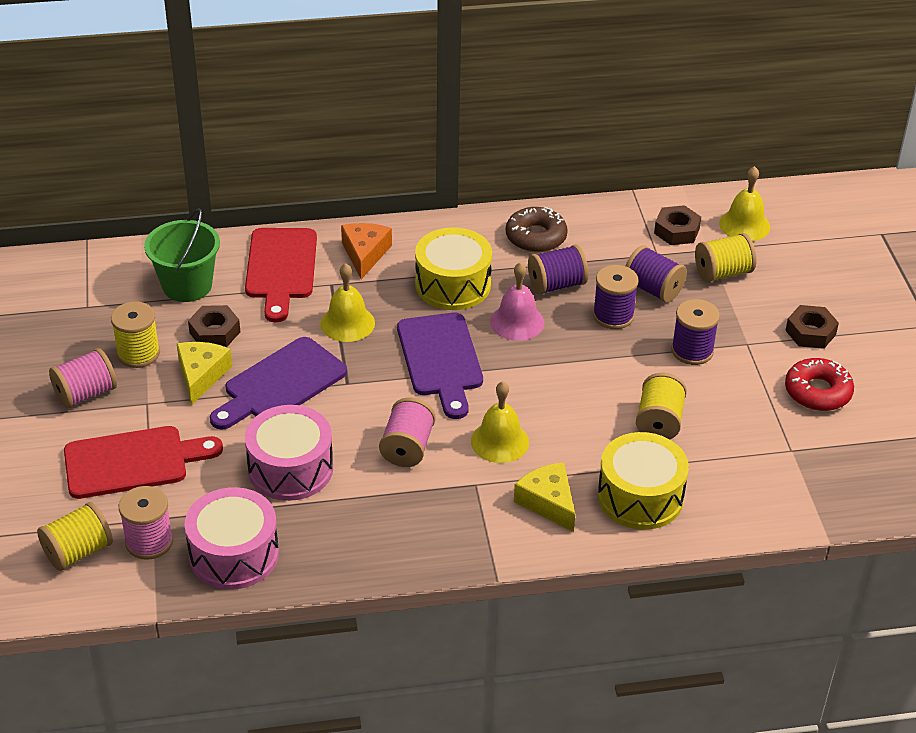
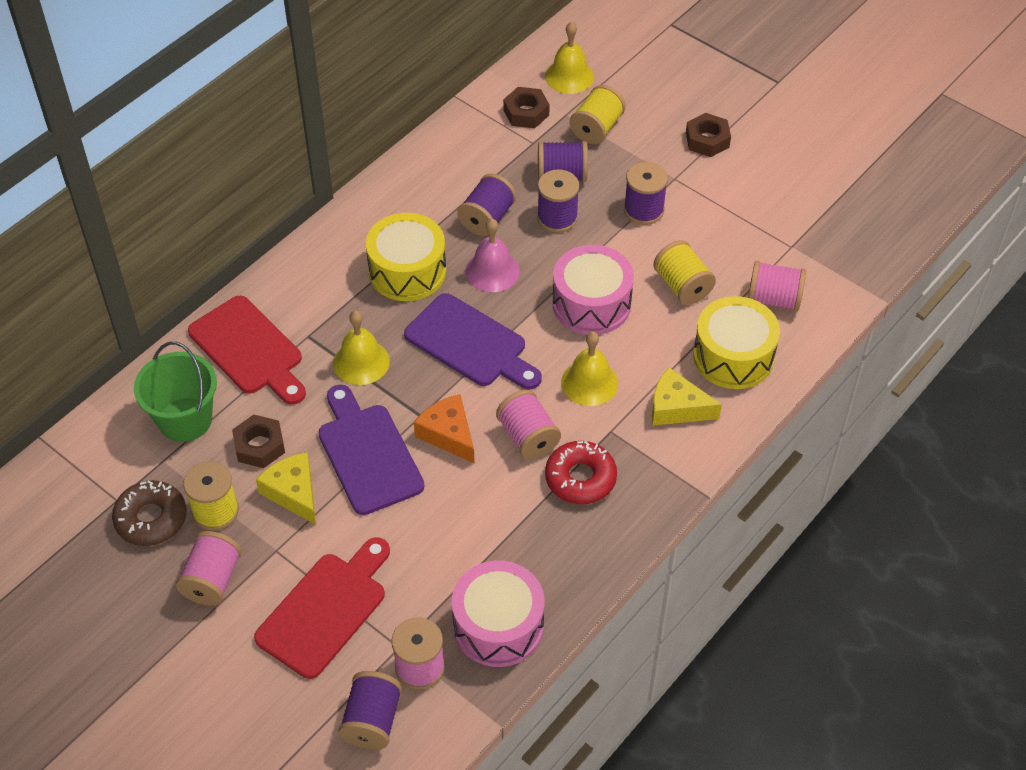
camera: 40 degrees left, 10 degrees up
yellow spool [37,502,113,571] -> purple spool [338,671,402,750]
purple cutting board [210,337,347,430] -> purple cutting board turned 150 degrees clockwise [318,385,424,515]
pink drum [245,405,333,501] -> pink drum moved to [552,245,634,335]
orange cheese [341,223,392,279] -> orange cheese moved to [414,394,475,464]
brown donut [506,207,568,253] -> brown donut moved to [112,480,187,546]
red donut [785,358,854,411] -> red donut moved to [545,441,617,504]
none -> pink spool [748,261,806,311]

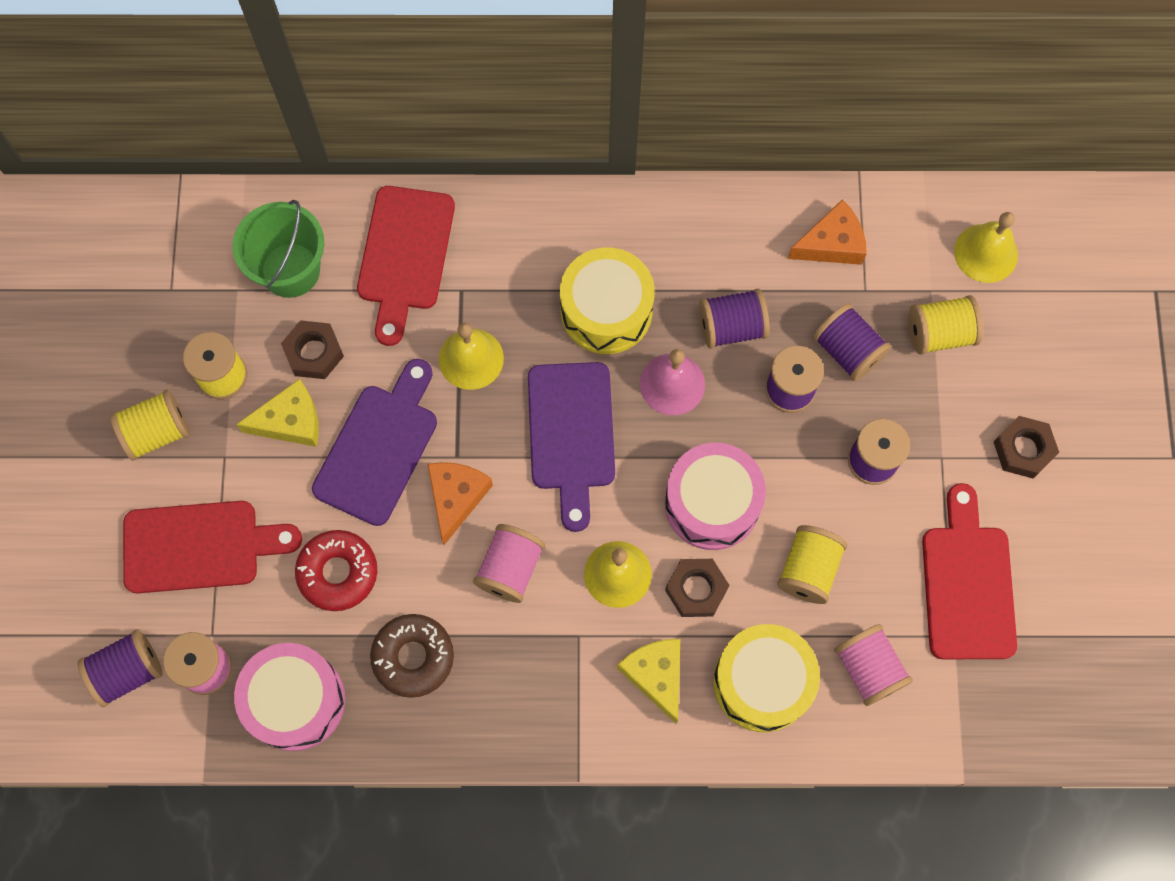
camera: 50 degrees right, 20 degrees up
brown donut [112,480,187,546] -> brown donut moved to [370,614,454,698]
pink spool [176,531,242,606] -> yellow spool [110,390,190,461]
yellow cheese [256,452,316,525] -> yellow cheese turned 60 degrees clockwise [236,379,319,447]
brown nut [503,87,550,128] -> brown nut moved to [665,559,729,617]
red donut [545,441,617,504] -> red donut moved to [295,530,377,611]
none -> orange cheese [788,199,867,265]
none -> red cutting board [922,483,1017,659]

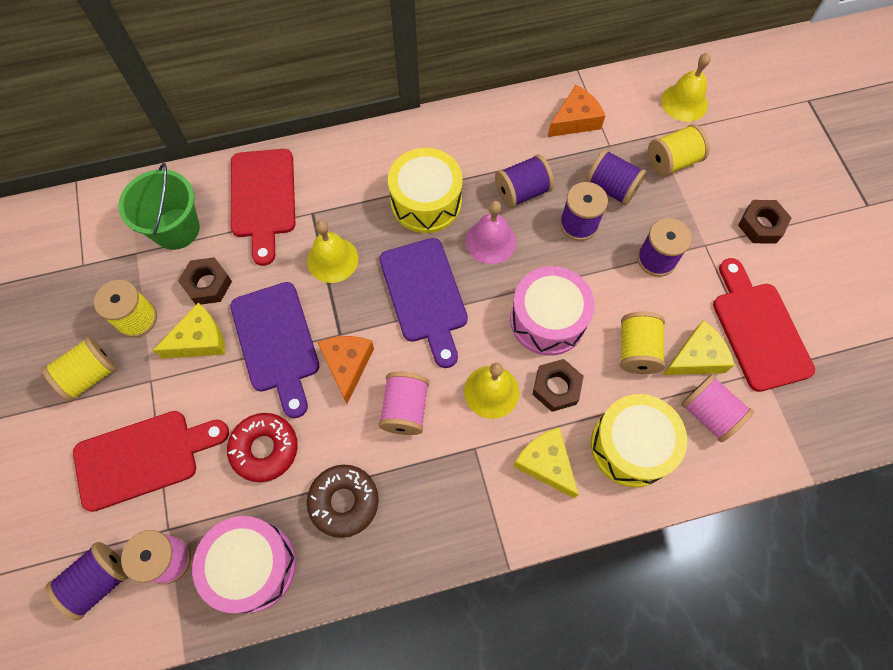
camera: 15 degrees left, 5 degrees down
purple cutting board [312,359,437,526] -> purple cutting board turned 150 degrees clockwise [230,282,320,418]
none -> yellow cheese [663,320,735,375]

